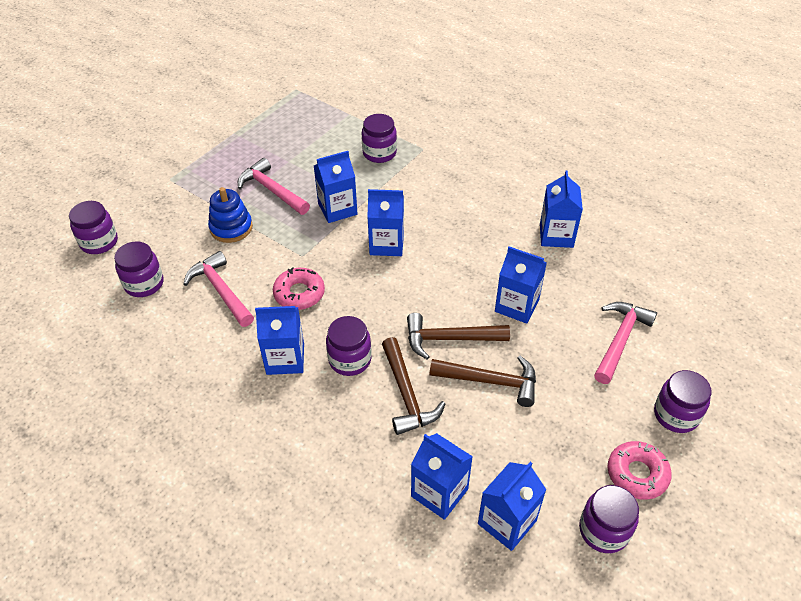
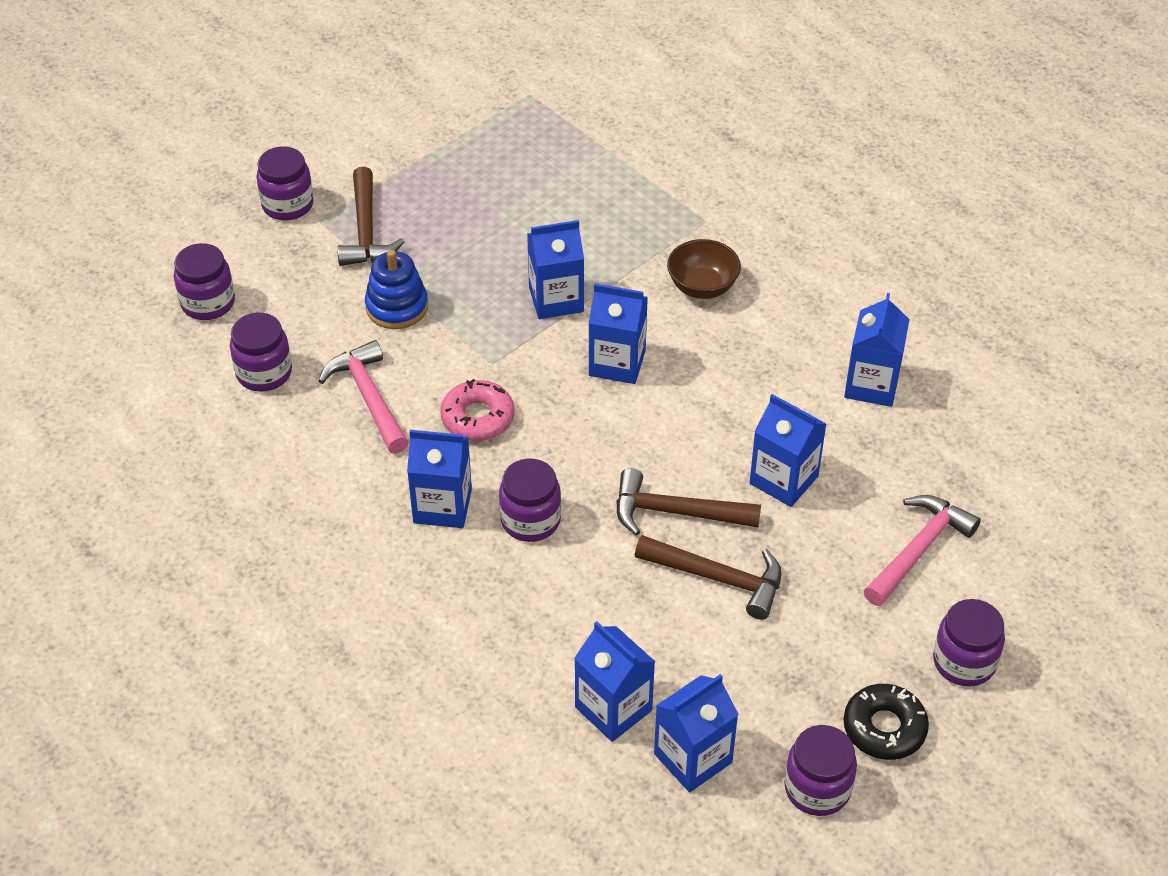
camera: 10 degrees right, 0 degrees up
pink hammer [238,158,310,215] -> none
purple jar [362,114,397,163] -> purple jar moved to [256,147,314,220]
brown hammer [382,337,446,435] -> brown hammer moved to [337,167,404,266]
pink donut [607,441,672,500] -> black donut [843,684,929,760]
none -> brown bowl [667,239,741,299]

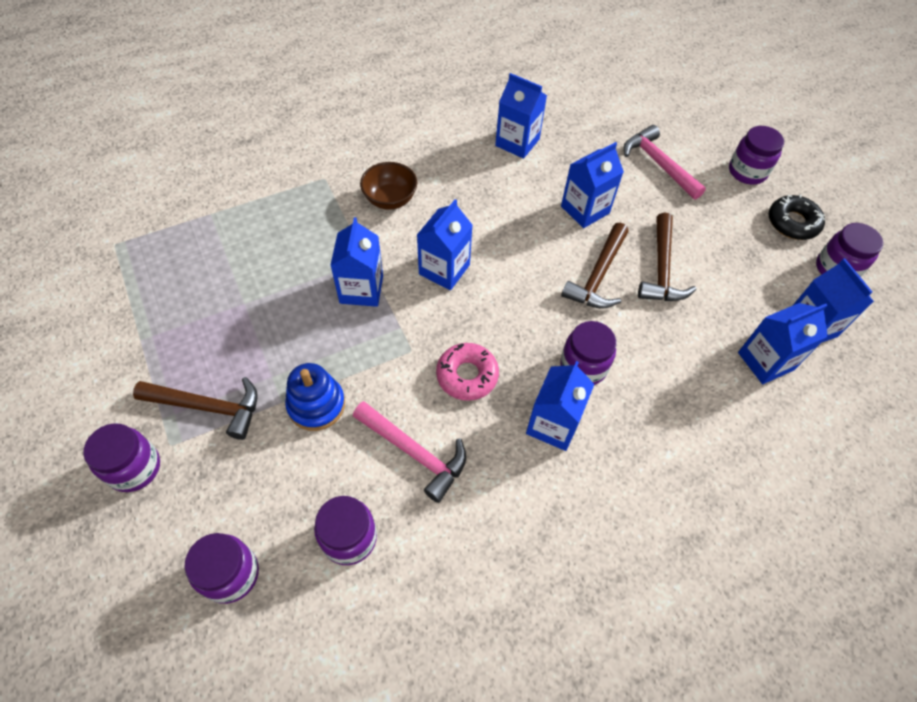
camera: 75 degrees left, 10 degrees up
pink hammer [319,340,409,454] -> pink hammer turned 135 degrees counterclockwise [353,401,466,503]
brown hammer [635,535,782,620] -> brown hammer turned 150 degrees clockwise [638,212,696,301]

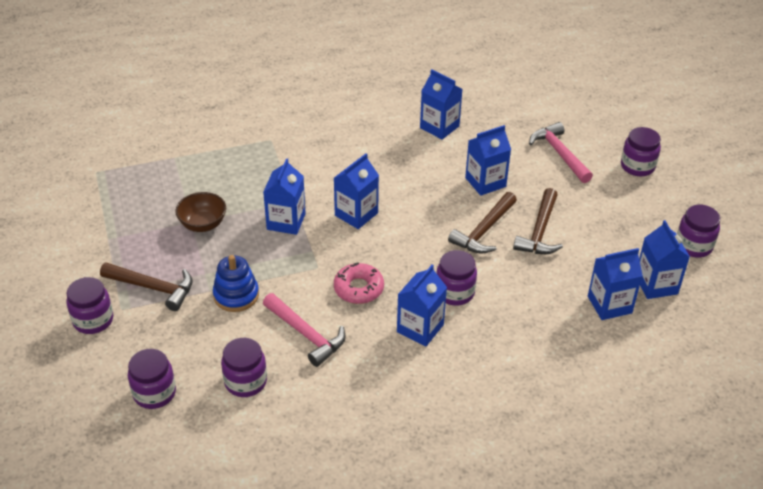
camera: 10 degrees right, 15 degrees down
brown bowl [360,162,417,210] -> brown bowl moved to [175,192,226,232]
black donut [769,194,825,240] -> none

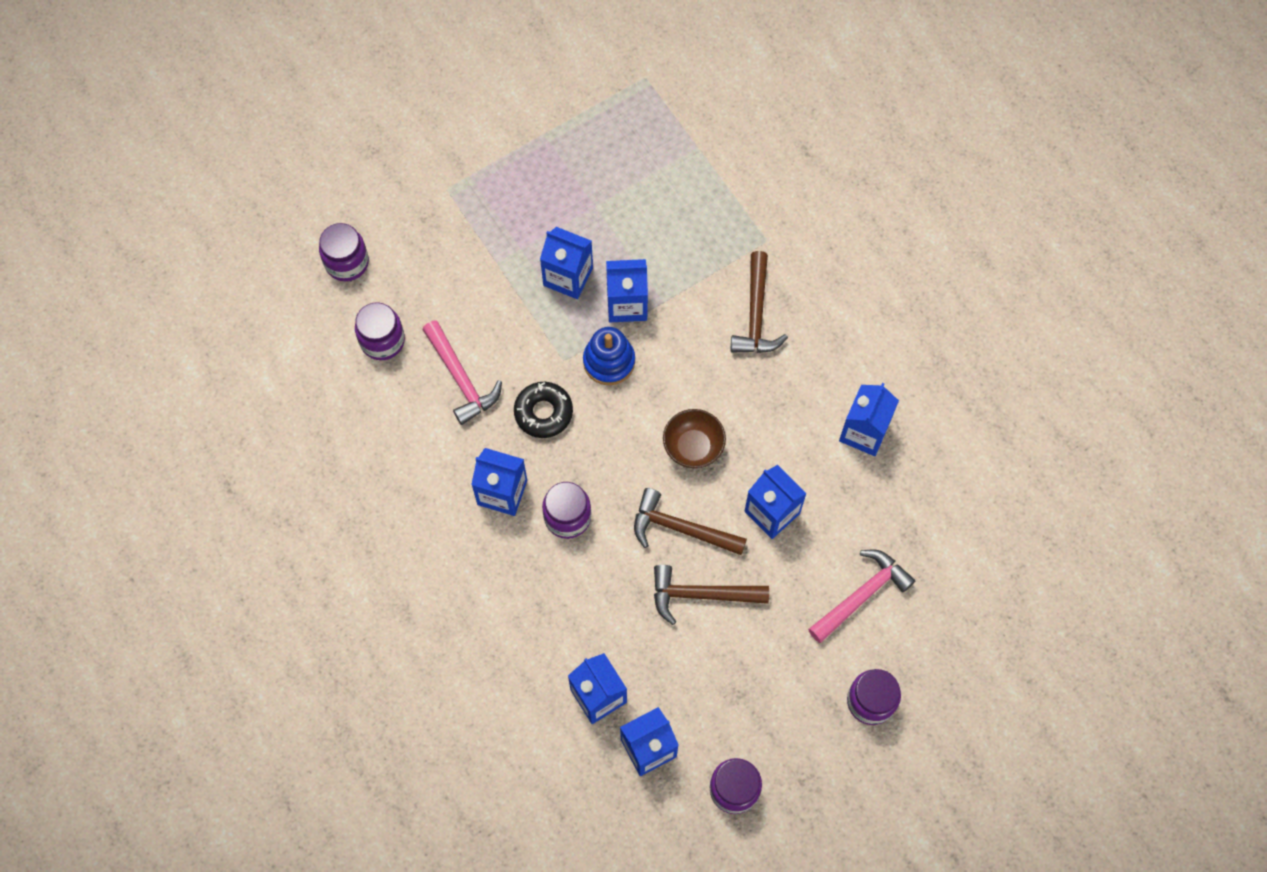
camera: 75 degrees right, 25 degrees up
purple jar [66,277,113,334] -> none
brown hammer [100,262,193,311] -> brown hammer moved to [730,251,788,353]
brown bowl [175,192,226,232] -> brown bowl moved to [663,409,726,468]
blue stacking toy [213,255,259,312] -> blue stacking toy moved to [583,327,635,385]
pink hammer [263,293,346,367] -> pink hammer turned 60 degrees counterclockwise [422,320,502,425]
blue carton [334,153,379,229] -> blue carton moved to [540,227,593,299]
pink donut [334,263,384,304] -> black donut [514,382,573,438]

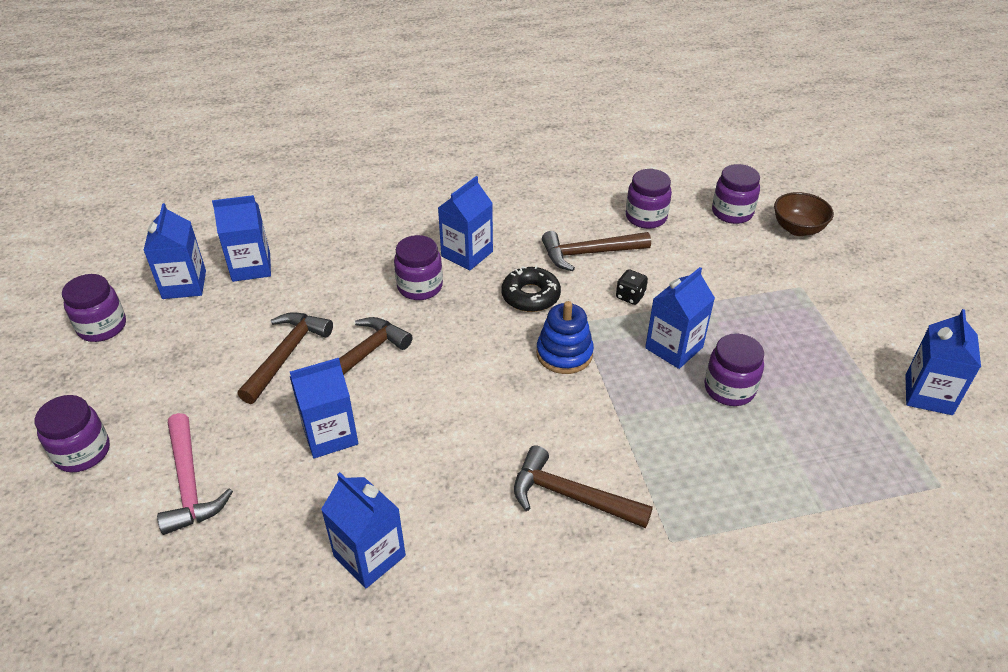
camera: 110 degrees right, 25 degrees down
pink hammer [422,320,502,425] -> brown hammer [542,231,651,271]
blue carton [606,259,648,322] -> blue carton moved to [906,309,981,415]
brown bowl [663,409,726,468] -> brown bowl moved to [774,192,834,236]
none -> black dice [616,269,648,305]
none -> purple jar [704,334,764,406]

